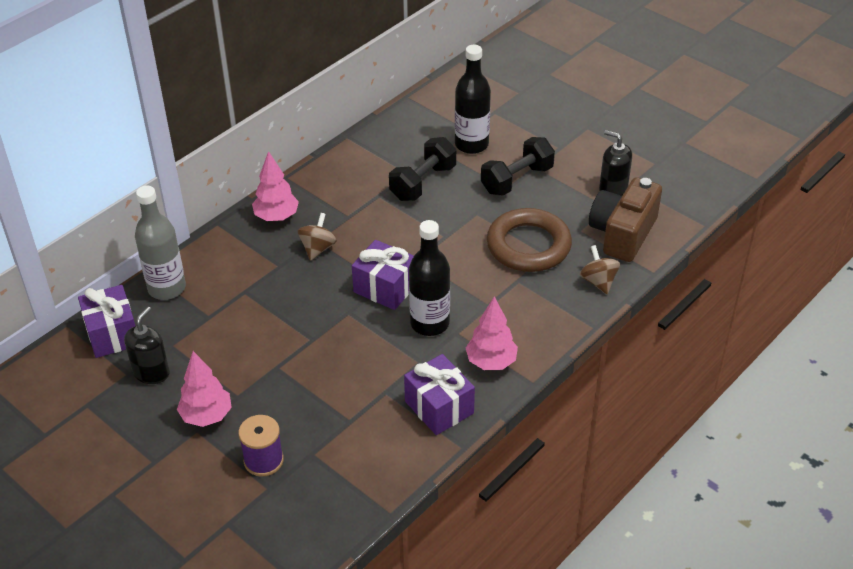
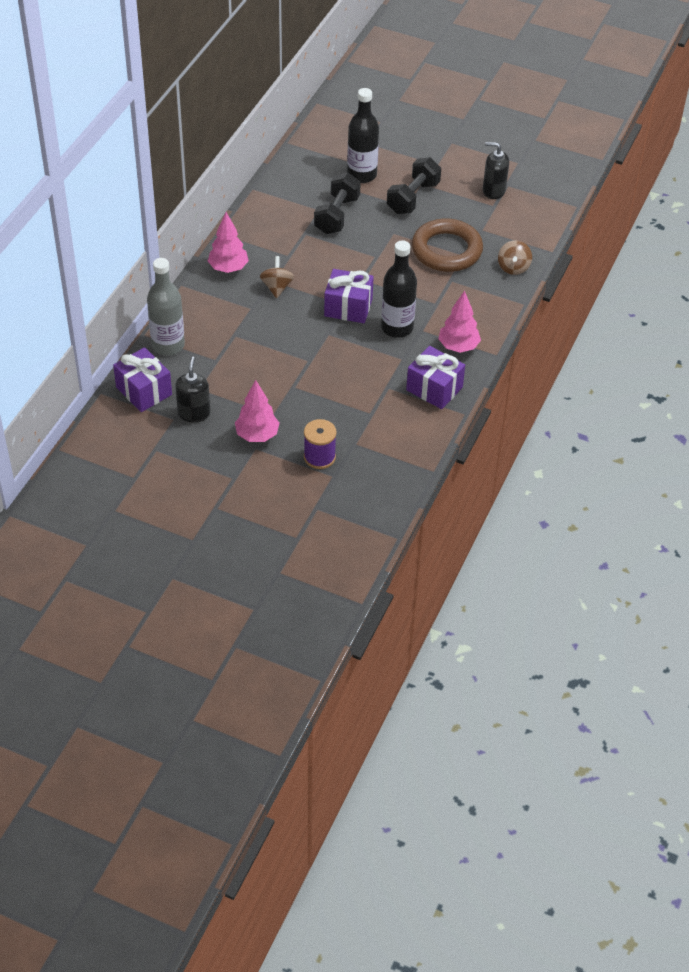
camera: 20 degrees left, 5 degrees up
brown spinning top [580,245,620,294] -> brown spinning top turned 135 degrees counterclockwise [498,241,532,275]
brown camera [589,177,662,262] -> none

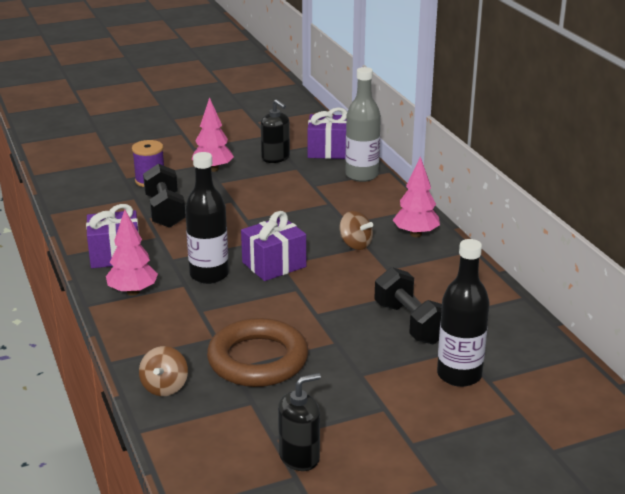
camera: 135 degrees right, 20 degrees down
black dumbbell [387,157,441,214] -> black dumbbell moved to [143,164,186,228]
brown spinning top [498,241,532,275] -> brown spinning top turned 135 degrees counterclockwise [139,346,188,396]

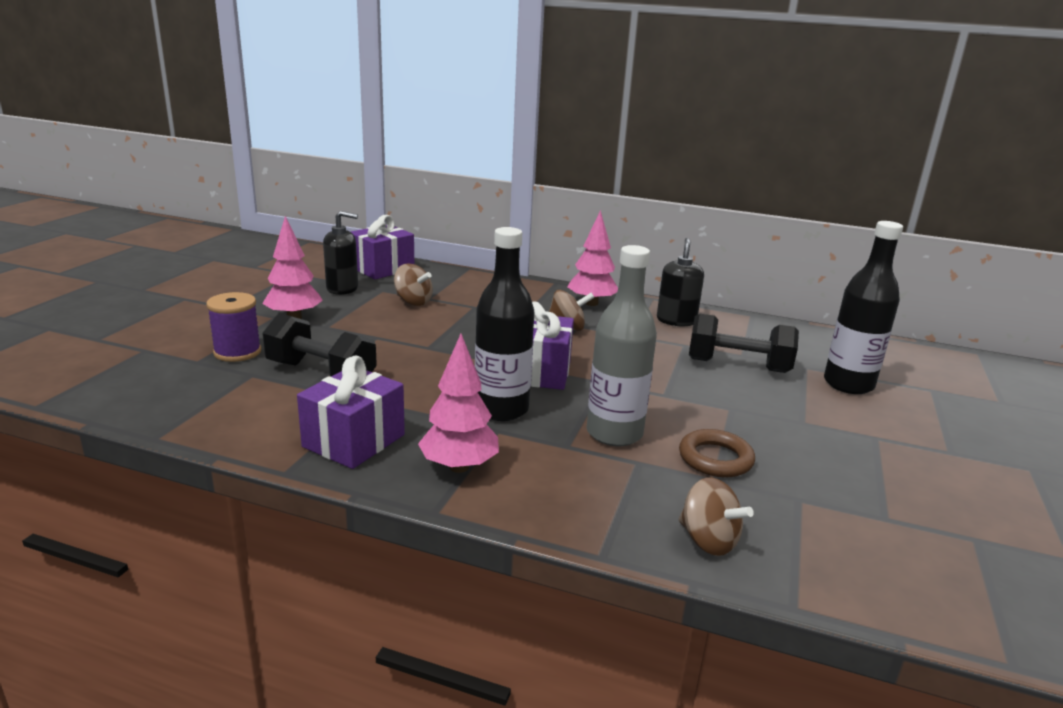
camera: 50 degrees left, 5 degrees down
brown ring [207,318,309,387] -> brown ring [679,429,755,478], size x0.55
black soap dispenser [278,373,321,471] -> black soap dispenser moved to [657,238,704,326]
grey bottle [345,67,381,182] -> grey bottle moved to [587,245,657,446]
none -> brown spinning top [394,263,433,306]

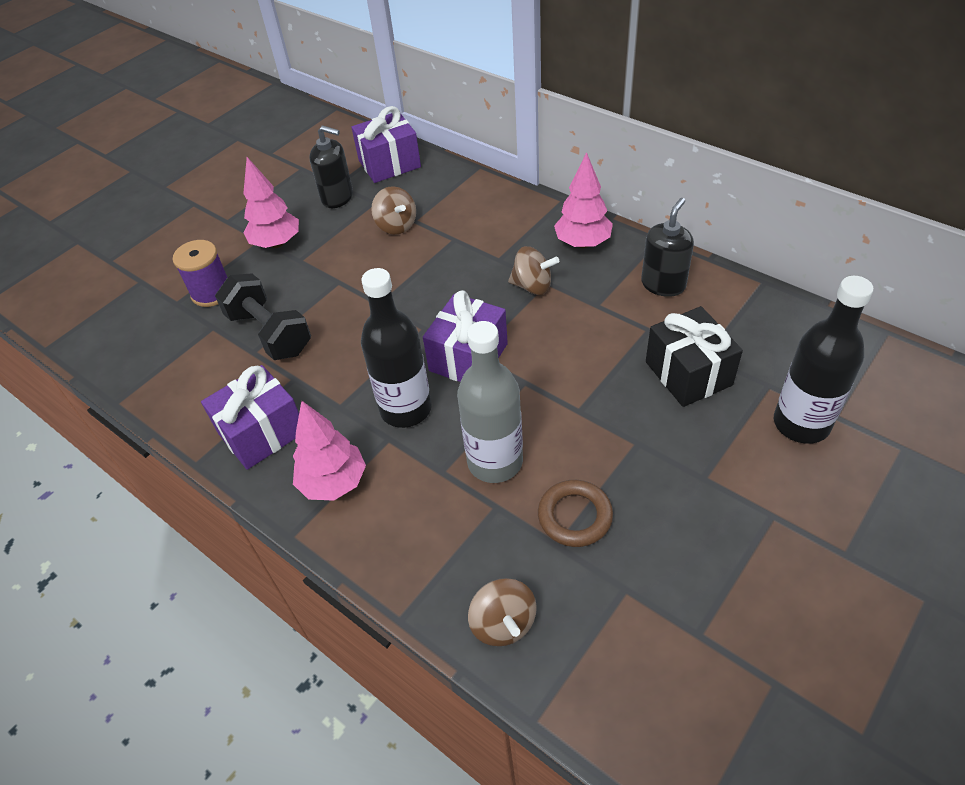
camera: 25 degrees right, 25 degrees up
black dumbbell [689,314,799,373] -> black gift [646,306,743,407]

